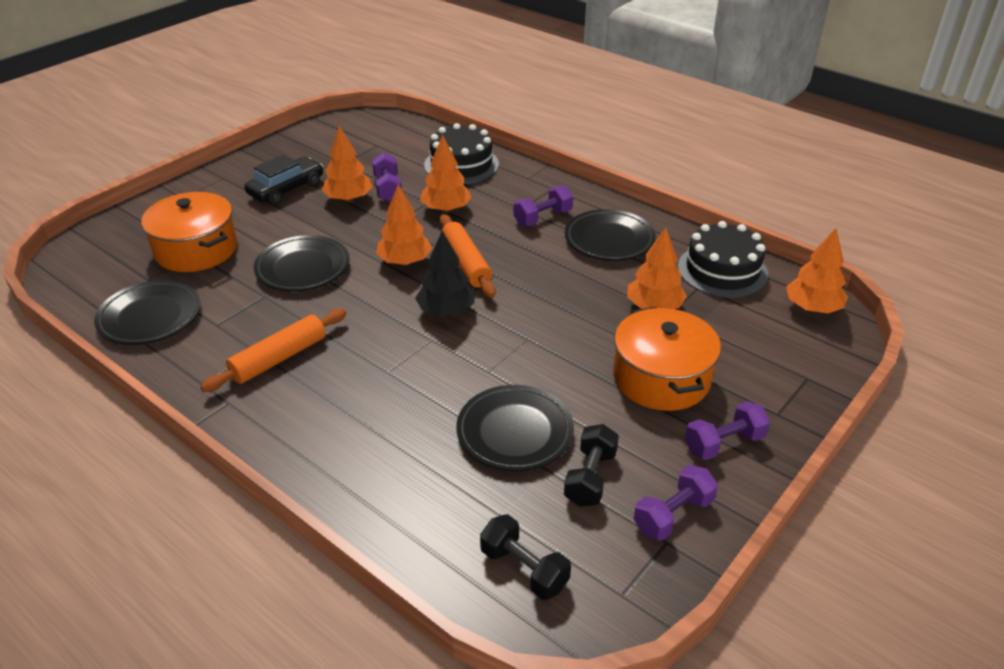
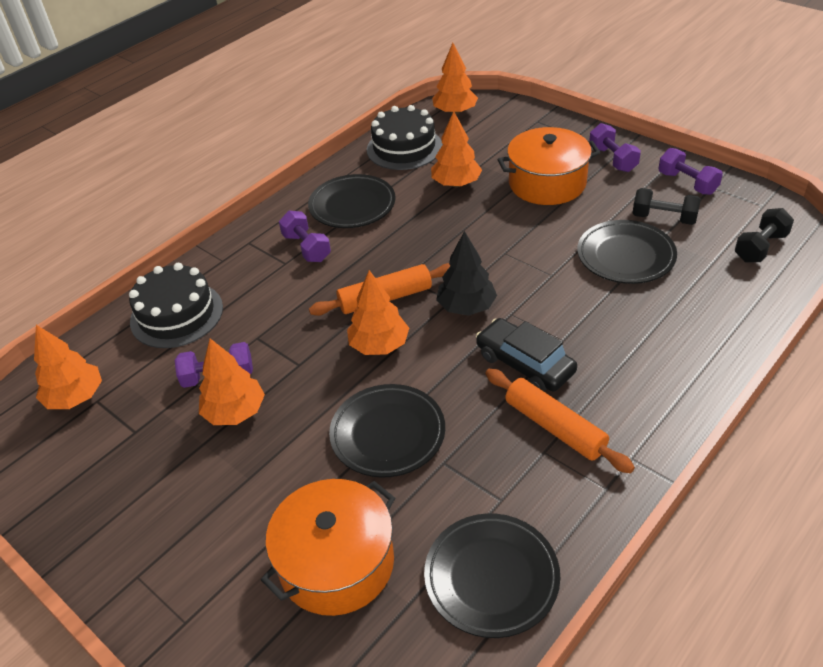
camera: 85 degrees left, 5 degrees up
black car [244,155,323,205] -> black car moved to [476,318,577,391]
orange tree [420,135,472,213] -> orange tree moved to [34,325,102,409]

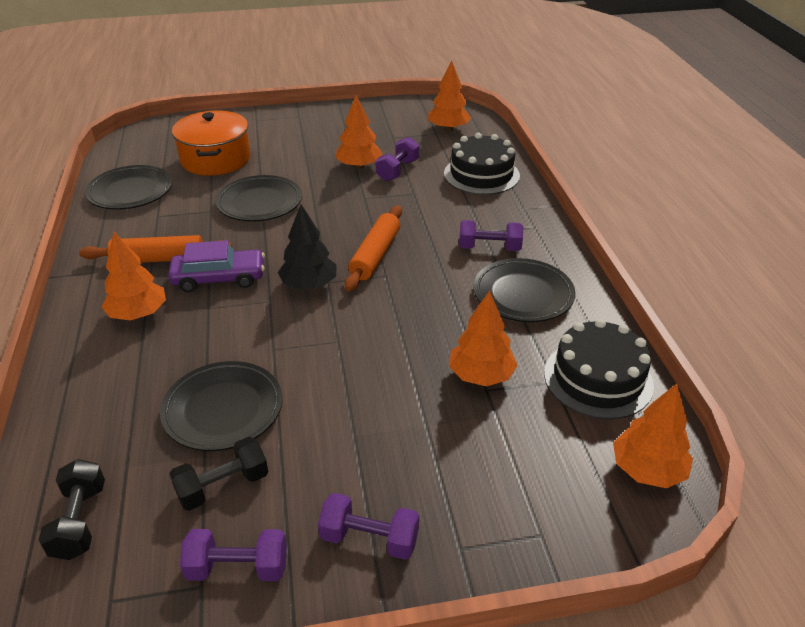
camera: 125 degrees right, 5 degrees down
orange tree [347,270,409,355] -> orange tree moved to [101,232,166,321]
black car [476,318,577,391] -> purple car [168,240,265,292]
orange pot [498,127,600,205] -> none

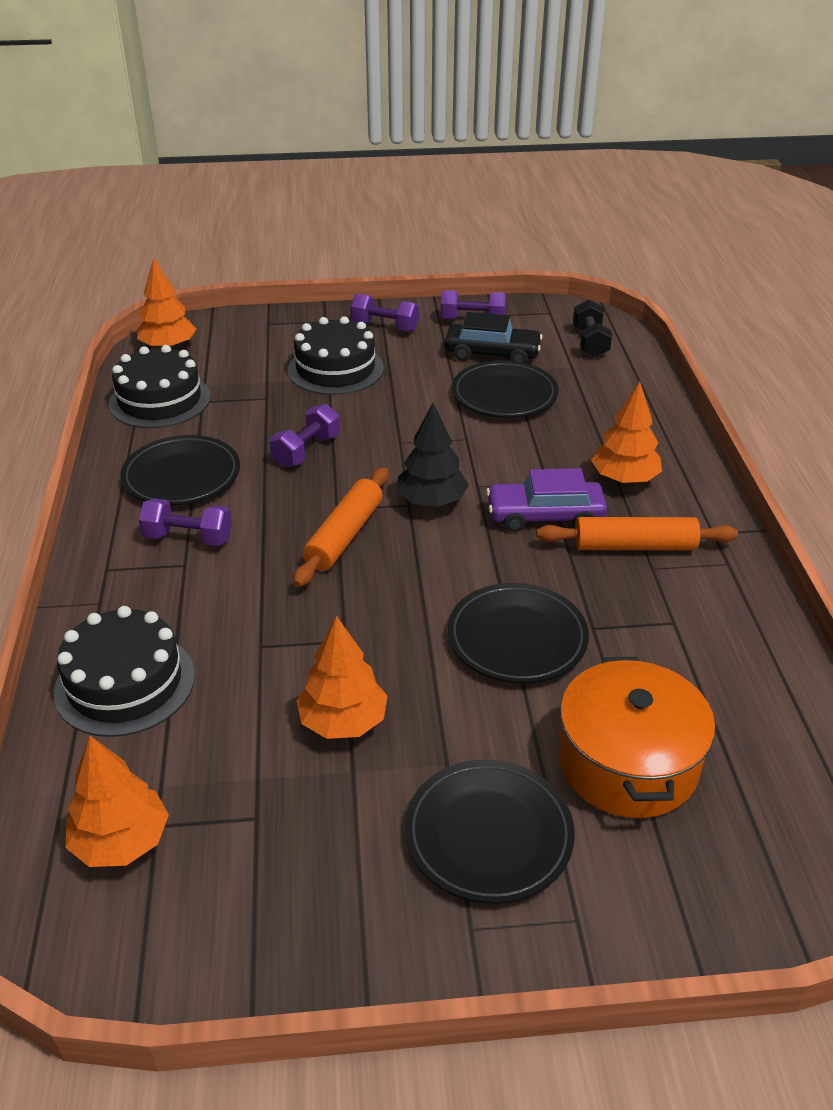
camera: 175 degrees left, 0 degrees up
black plate [85,165,172,210] -> black plate moved to [405,759,575,904]
black dumbbell [170,437,268,511] -> black car [445,312,543,363]
purple dumbbell [375,137,420,181] -> purple dumbbell moved to [270,404,340,467]
orange tree [449,290,518,386] -> none
none -> black cake [288,316,384,395]

